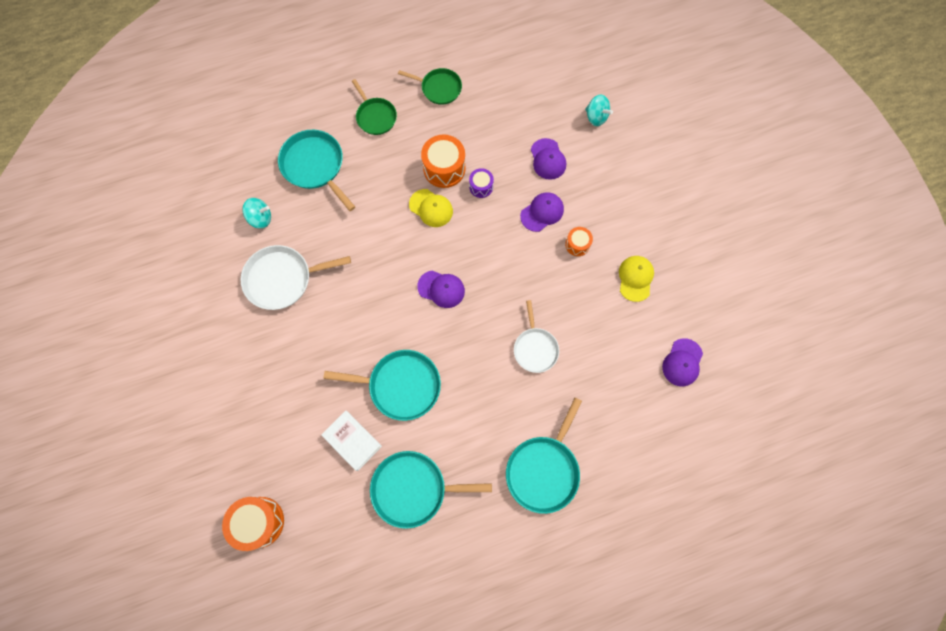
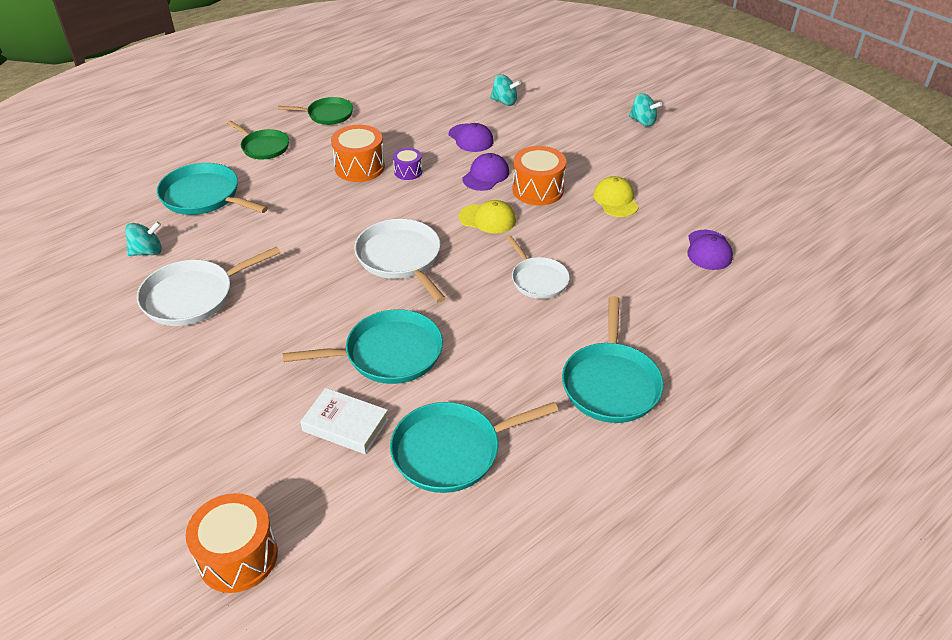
camera: 20 degrees left, 30 degrees down
yellow cap [409,189,453,227] -> yellow cap moved to [459,200,516,234]
purple cap [417,271,465,308] -> white pan [354,219,446,302]
orange drum [565,227,593,256] -> orange drum [512,146,566,206], size x1.78
none -> turquoise spinning top [629,93,662,126]

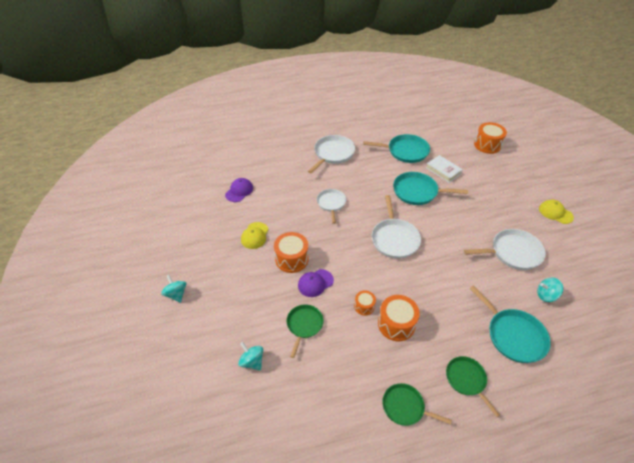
camera: 155 degrees left, 5 degrees up
purple drum [393,148,422,180] -> orange drum [354,290,376,316]
purple cap [449,123,494,152] -> green pan [287,304,323,358]
yellow cap [459,200,516,234] -> yellow cap moved to [539,200,574,224]
turquoise pan [562,296,664,423] -> white pan [308,135,355,174]

